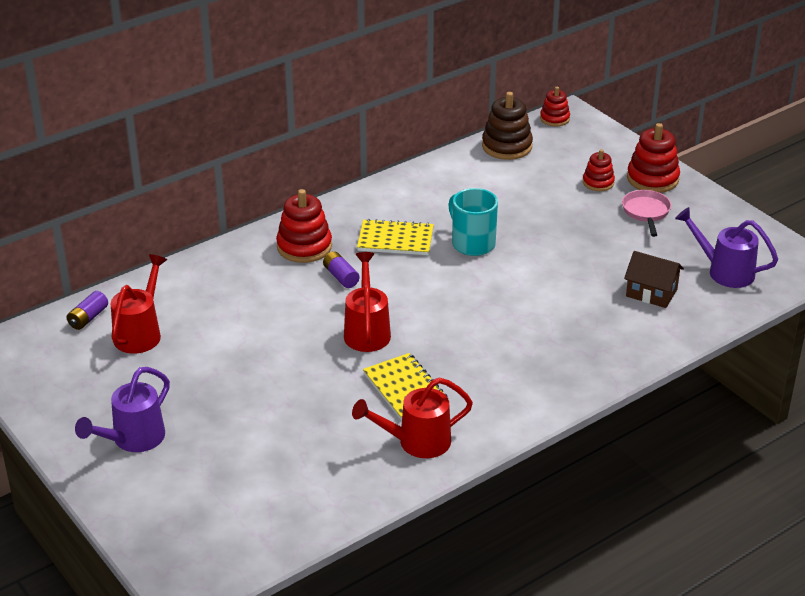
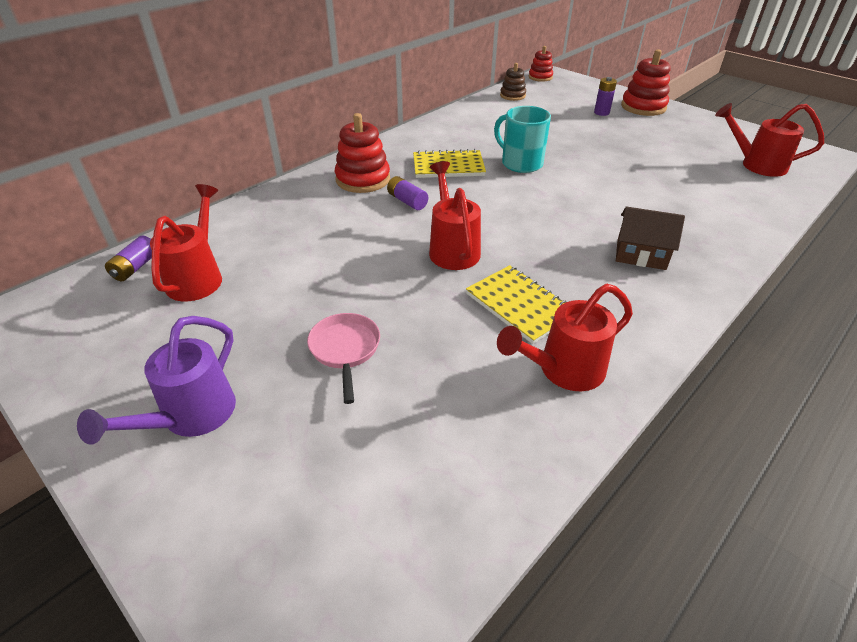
camera: 10 degrees left, 5 degrees up
brown stacking toy [482,92,533,160] -> brown stacking toy [500,63,526,101], size x0.61
red stacking toy [583,149,615,191] -> purple battery [594,77,617,116]
pink pan [622,190,671,237] -> pink pan moved to [307,313,380,404]
brown house [624,251,684,308] -> brown house moved to [616,207,685,270]
purple watering can [675,207,778,288] -> red watering can [715,103,824,177]

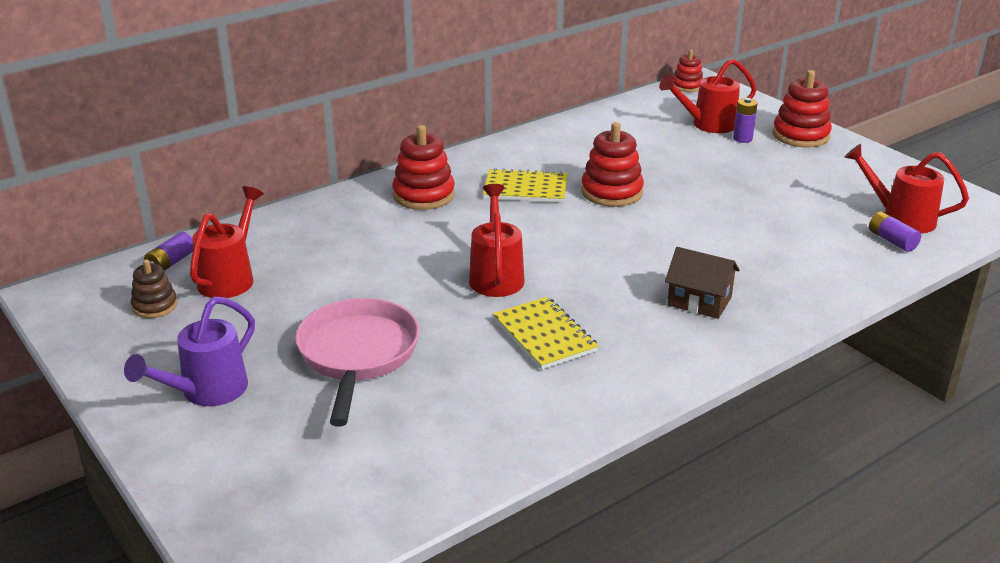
camera: 10 degrees right, 10 degrees down
pink pan [307,313,380,404] -> pink pan [295,298,419,427], size x1.74
purple battery [387,176,428,210] -> purple battery moved to [869,212,921,252]
turquoise mug [494,106,551,173] -> red stacking toy [581,122,644,207]
red watering can [497,284,633,391] -> red watering can moved to [659,59,757,133]
brown stacking toy [500,63,526,101] -> brown stacking toy moved to [131,259,177,318]

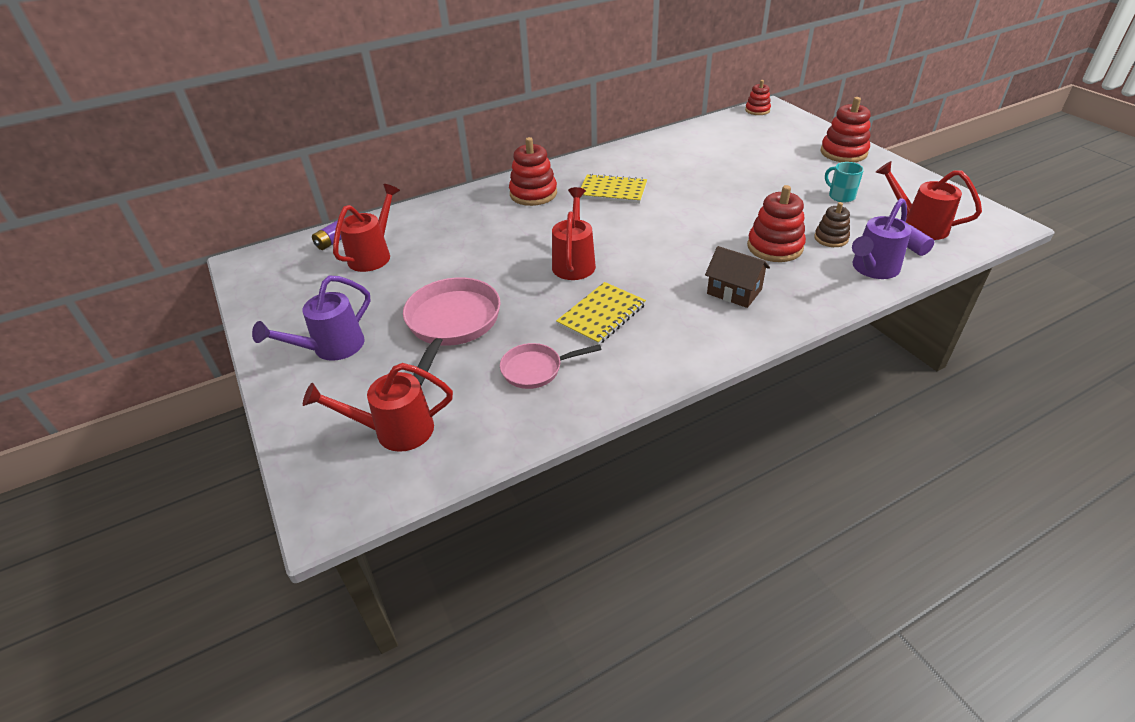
camera: 10 degrees right, 10 degrees up
brown stacking toy [131,259,177,318] -> brown stacking toy moved to [814,202,850,247]
yellow notebook [493,297,599,370] -> yellow notebook turned 60 degrees clockwise [556,282,646,345]
red stacking toy [581,122,644,207] -> red stacking toy moved to [747,185,806,262]
red watering can [659,59,757,133] -> red watering can moved to [303,363,453,452]
purple battery [733,98,757,143] -> none
none -> pink pan [500,343,602,389]
none -> turquoise mug [825,162,864,202]
none -> purple watering can [852,198,911,279]

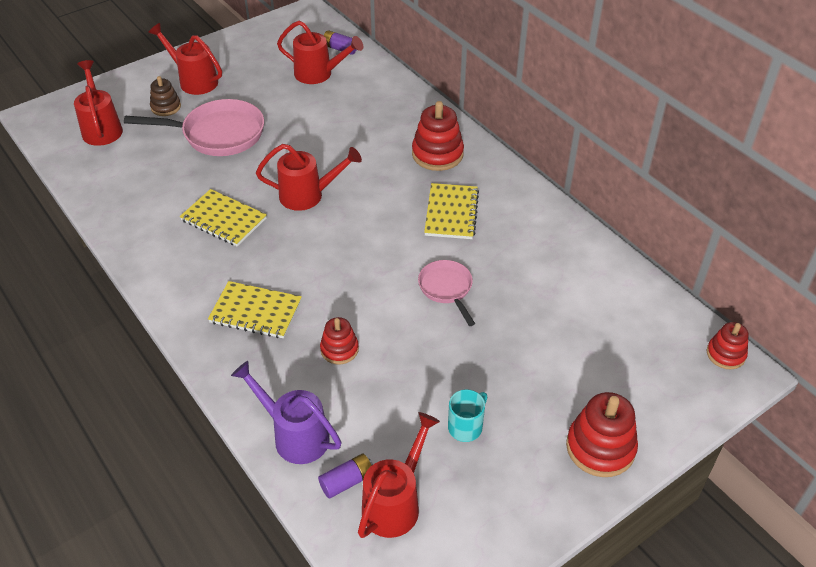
camera: 80 degrees right, 5 degrees up
purple watering can [252,276,371,361] -> red watering can [148,23,222,95]
pink pan [500,343,602,389] -> pink pan moved to [418,260,475,326]
brown house [705,246,770,308] -> yellow notebook [208,281,302,338]
red stacking toy [747,185,806,262] -> red stacking toy [320,317,359,364], size x0.61
brown stacking toy [814,202,850,247] -> brown stacking toy moved to [150,76,181,116]

